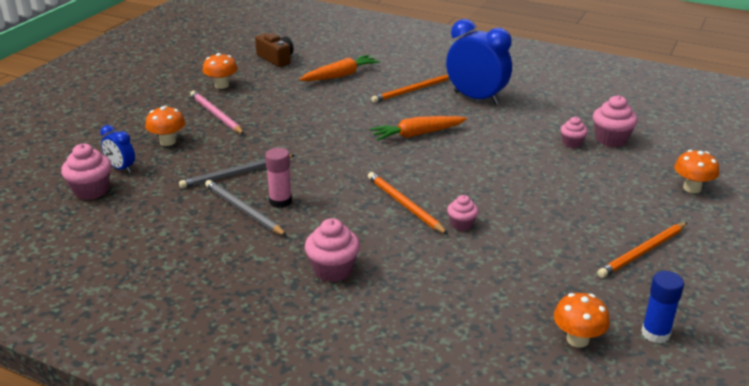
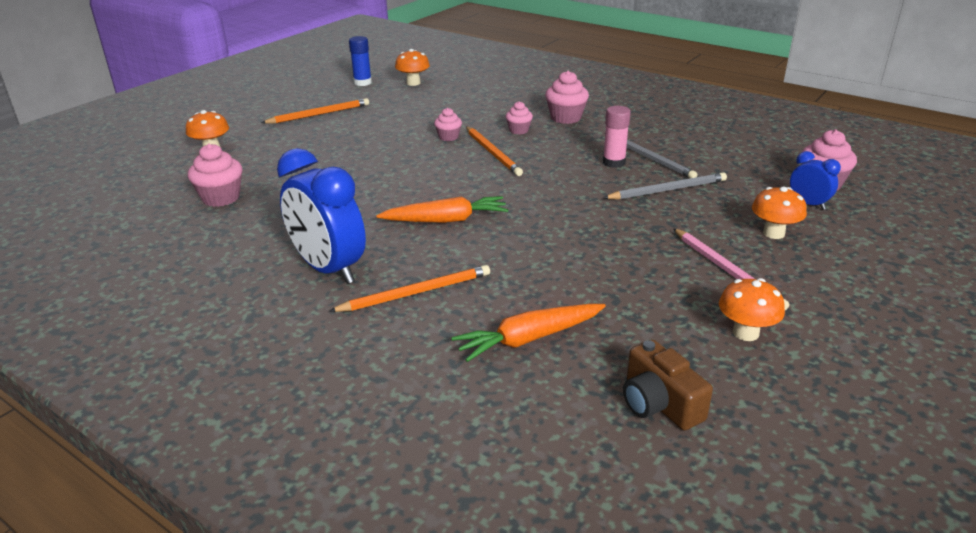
camera: 170 degrees left, 0 degrees up
pink cupcake [561,117,588,148] -> pink cupcake moved to [506,101,533,134]

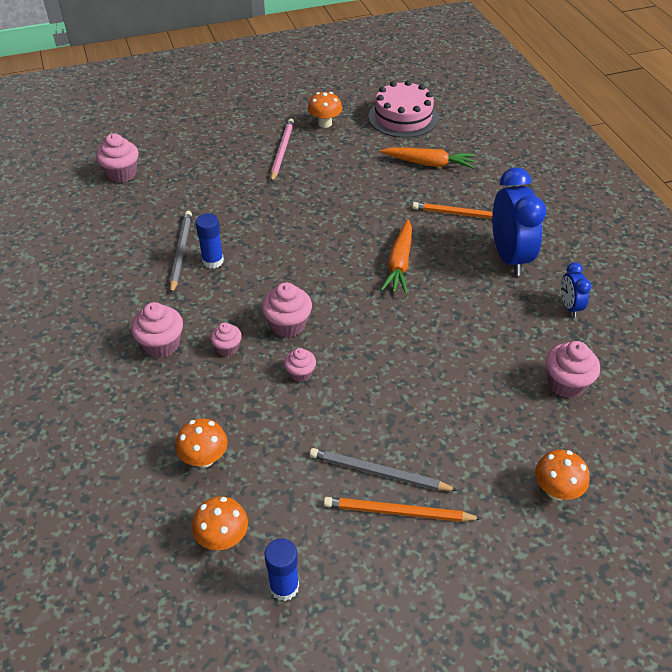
camera: 145 degrees left, 15 degrees up
orange carrot [376,196,508,223] -> orange carrot turned 105 degrees counterclockwise [381,219,412,294]
orange pencil [466,127,523,176] -> pink cupcake [262,282,312,338]
pink glue stick [603,106,631,168] -> blue glue stick [196,213,224,268]
grey pencil [603,172,727,200] -> grey pencil moved to [310,448,458,491]
brown camera [623,339,713,430] -> pink cake [368,80,438,138]
orange mushroom [752,187,807,239] -> orange mushroom moved to [175,419,228,468]
blue clock [790,151,841,210] -> blue clock moved to [561,262,591,317]

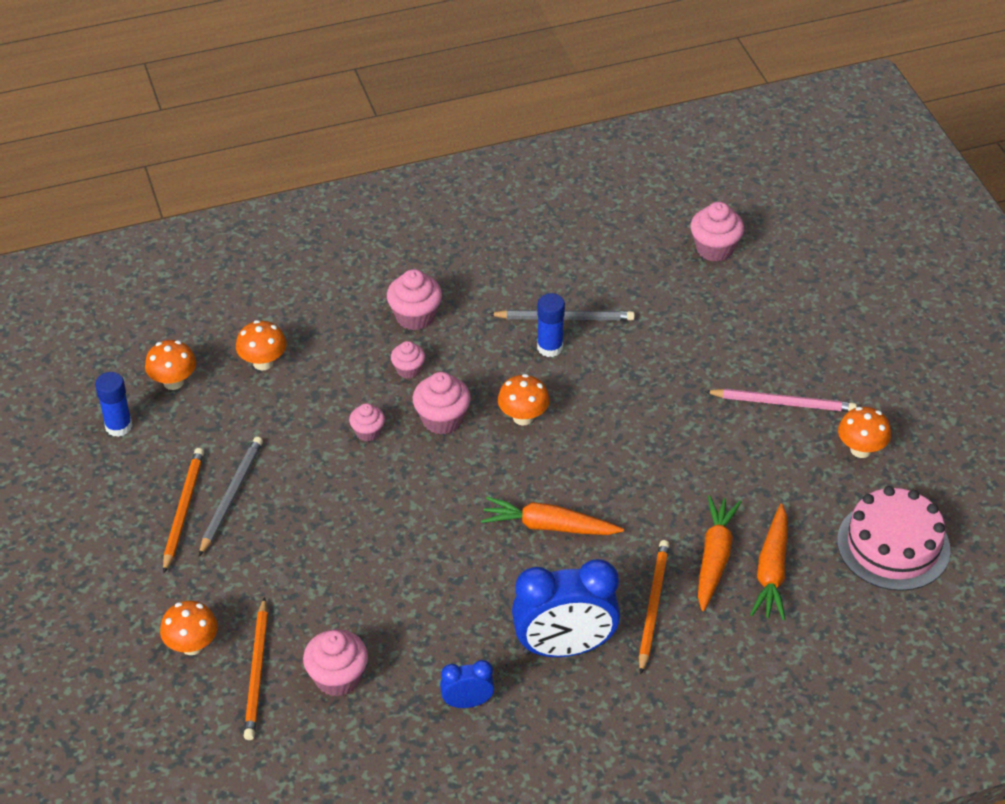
camera: 90 degrees right, 0 degrees up
none -> orange pencil [244,597,268,740]
none -> orange mushroom [498,374,550,426]
none -> orange carrot [698,495,741,611]

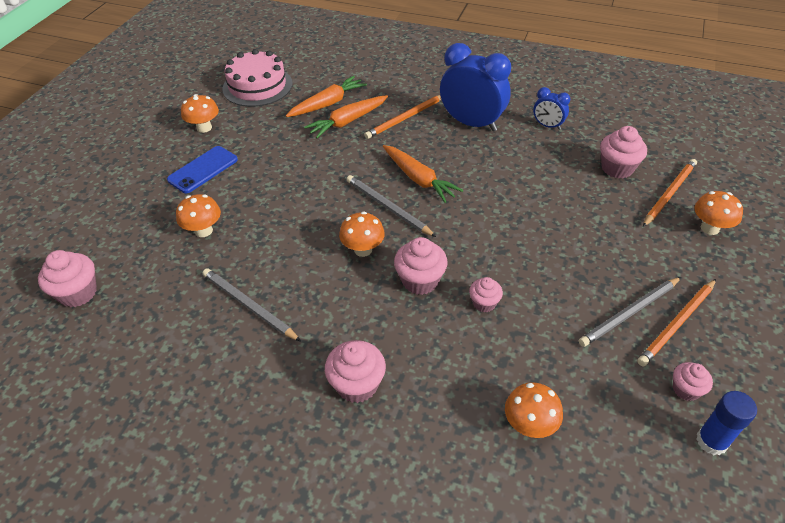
camera: 140 degrees left, 0 degrees up
orange mushroom [145,340,196,390] -> orange mushroom moved to [176,194,221,237]
pink cupcake [391,341,425,379] -> pink cupcake moved to [673,362,713,401]
blue glue stick [537,293,565,357] -> none
pink pencil [704,389,857,412] -> blue phone [167,146,238,193]
none -> grey pencil [347,175,436,237]

